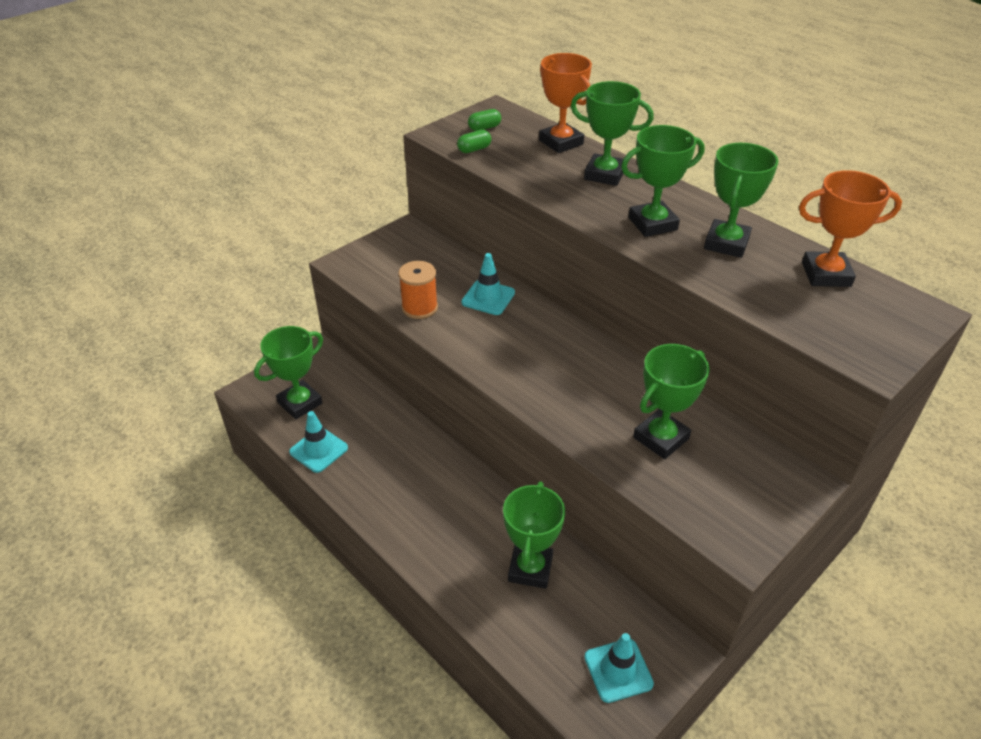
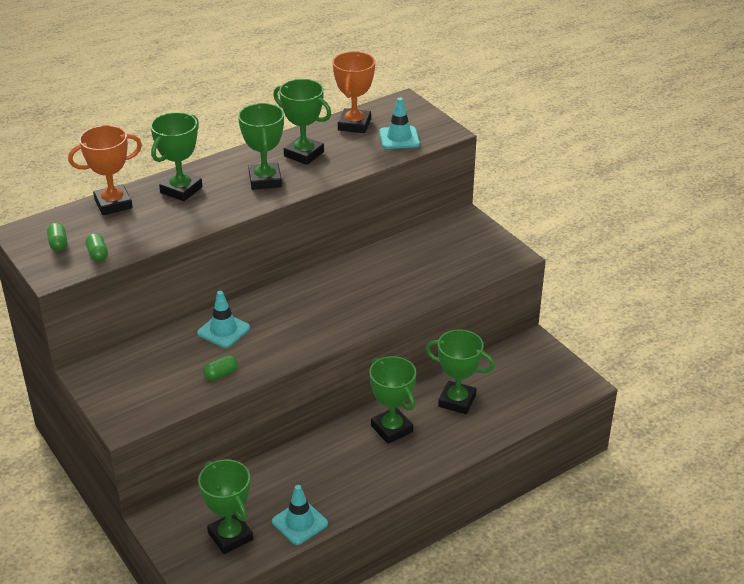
camera: 80 degrees left, 5 degrees down
orange spool [398,261,438,319] -> green capsule [203,355,238,381]
turquoise traffic cone [584,633,654,703] -> turquoise traffic cone moved to [379,98,420,149]
green trophy [633,344,710,459] -> green trophy moved to [369,356,416,444]

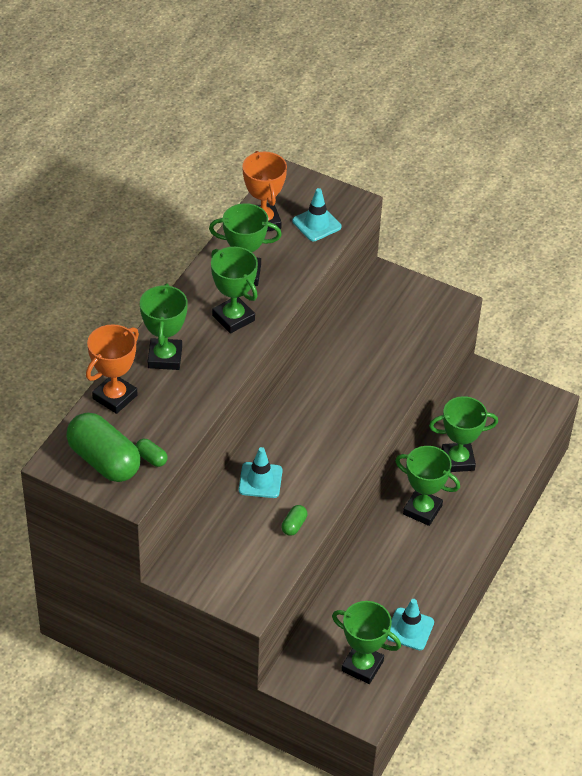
camera: 30 degrees left, 10 degrees up
green capsule [47,223,67,251] -> green capsule [66,412,141,482], size x2.37

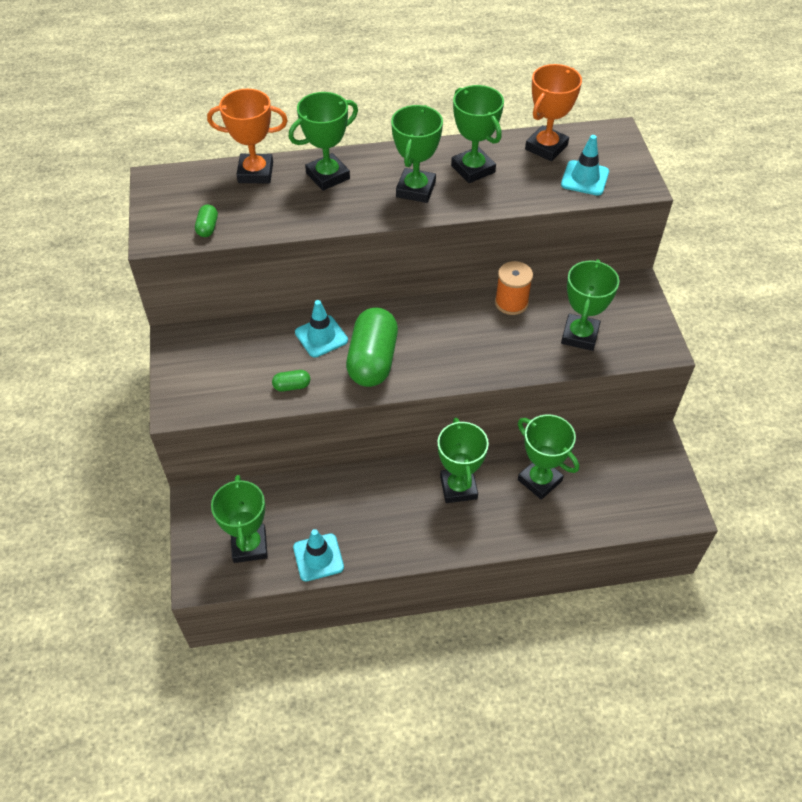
camera: 55 degrees right, 5 degrees up
green capsule [66,412,141,482] -> green capsule moved to [346,308,398,387]
none -> orange spool [495,261,533,315]
none -> green trophy [561,259,619,351]

